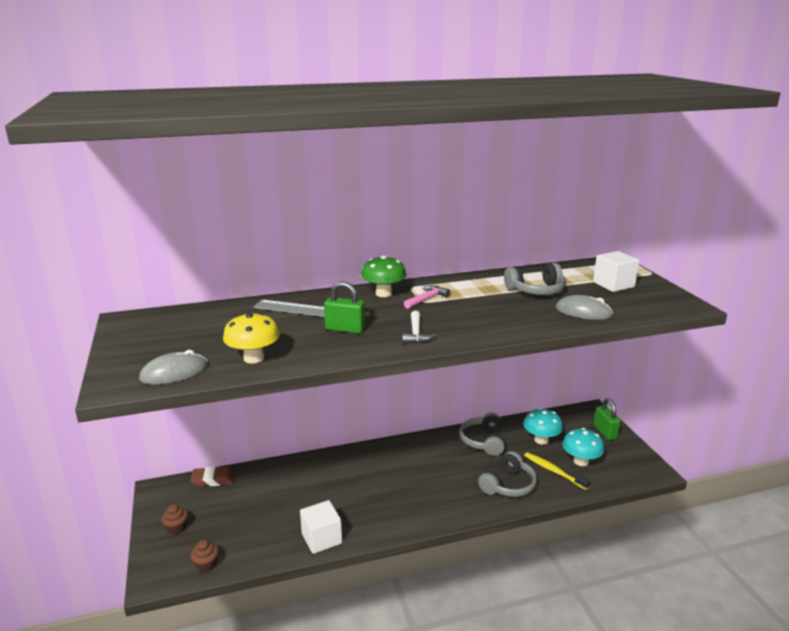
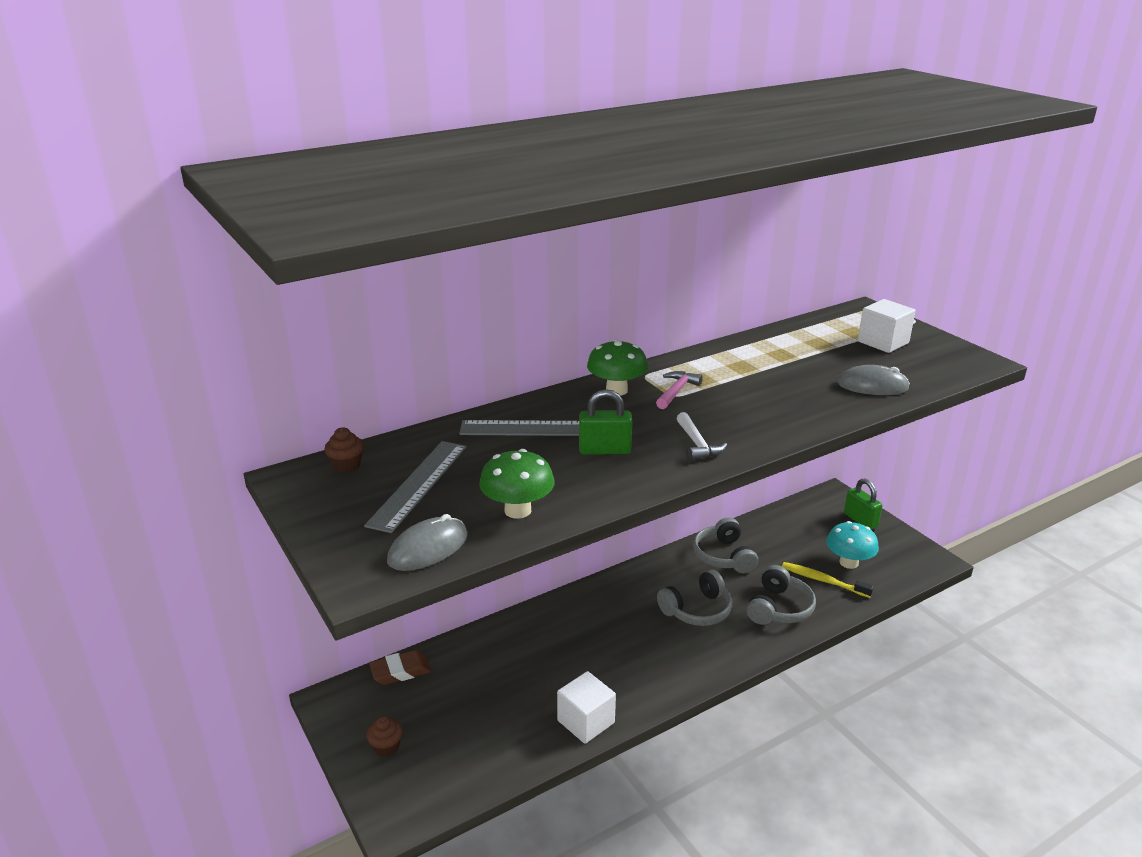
camera: 15 degrees left, 5 degrees up
brown cupcake [190,539,219,572] -> brown cupcake moved to [325,428,364,473]
yellow mushroom [223,313,280,363] -> green mushroom [479,449,554,519]
grey headphones [504,263,566,295] -> grey headphones moved to [657,570,732,626]
turquoise mushroom [523,408,563,445] -> none
none -> grey ruler [364,441,466,533]

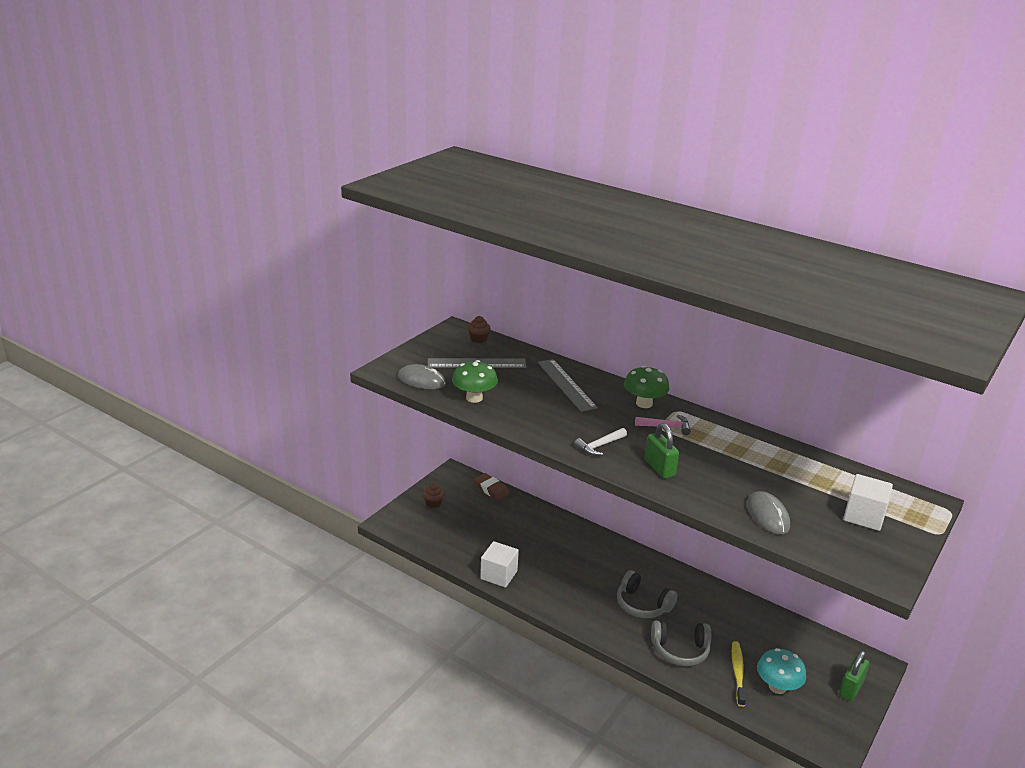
camera: 65 degrees right, 0 degrees up
green padlock [579,389,632,454] -> green padlock moved to [645,423,679,479]
grey headphones [693,517,758,573] -> none

